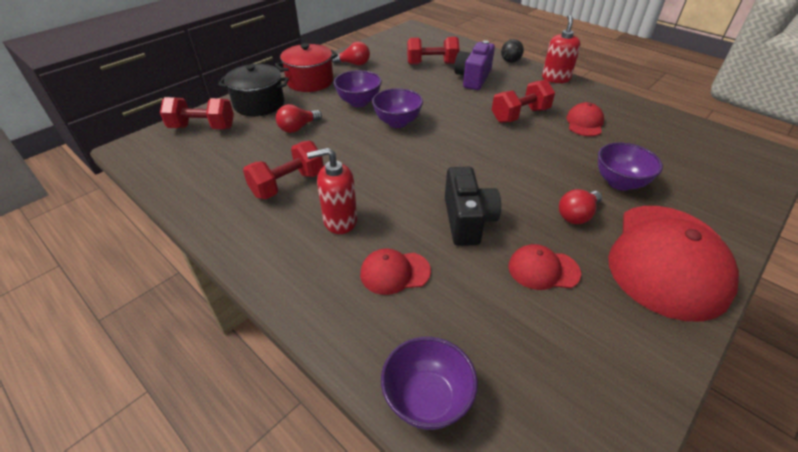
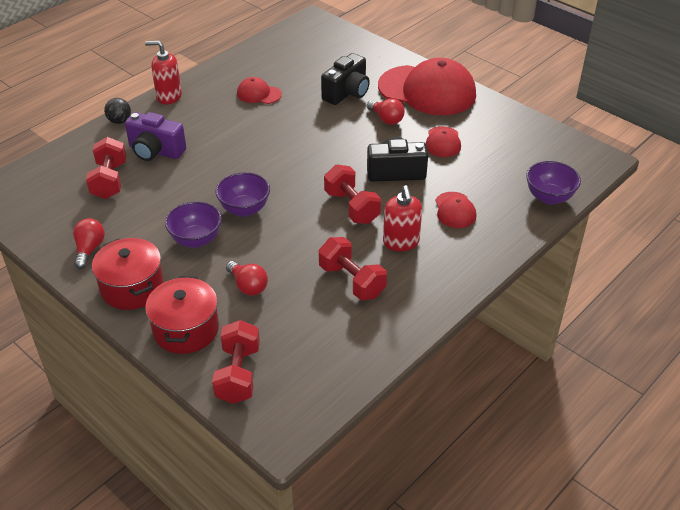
camera: 90 degrees left, 0 degrees up
black pot [218,64,289,116] -> red pot [145,276,219,354]
red dumbbell [492,80,555,123] -> red dumbbell moved to [324,164,381,224]
purple bowl [598,142,663,191] -> black camera [321,53,370,105]

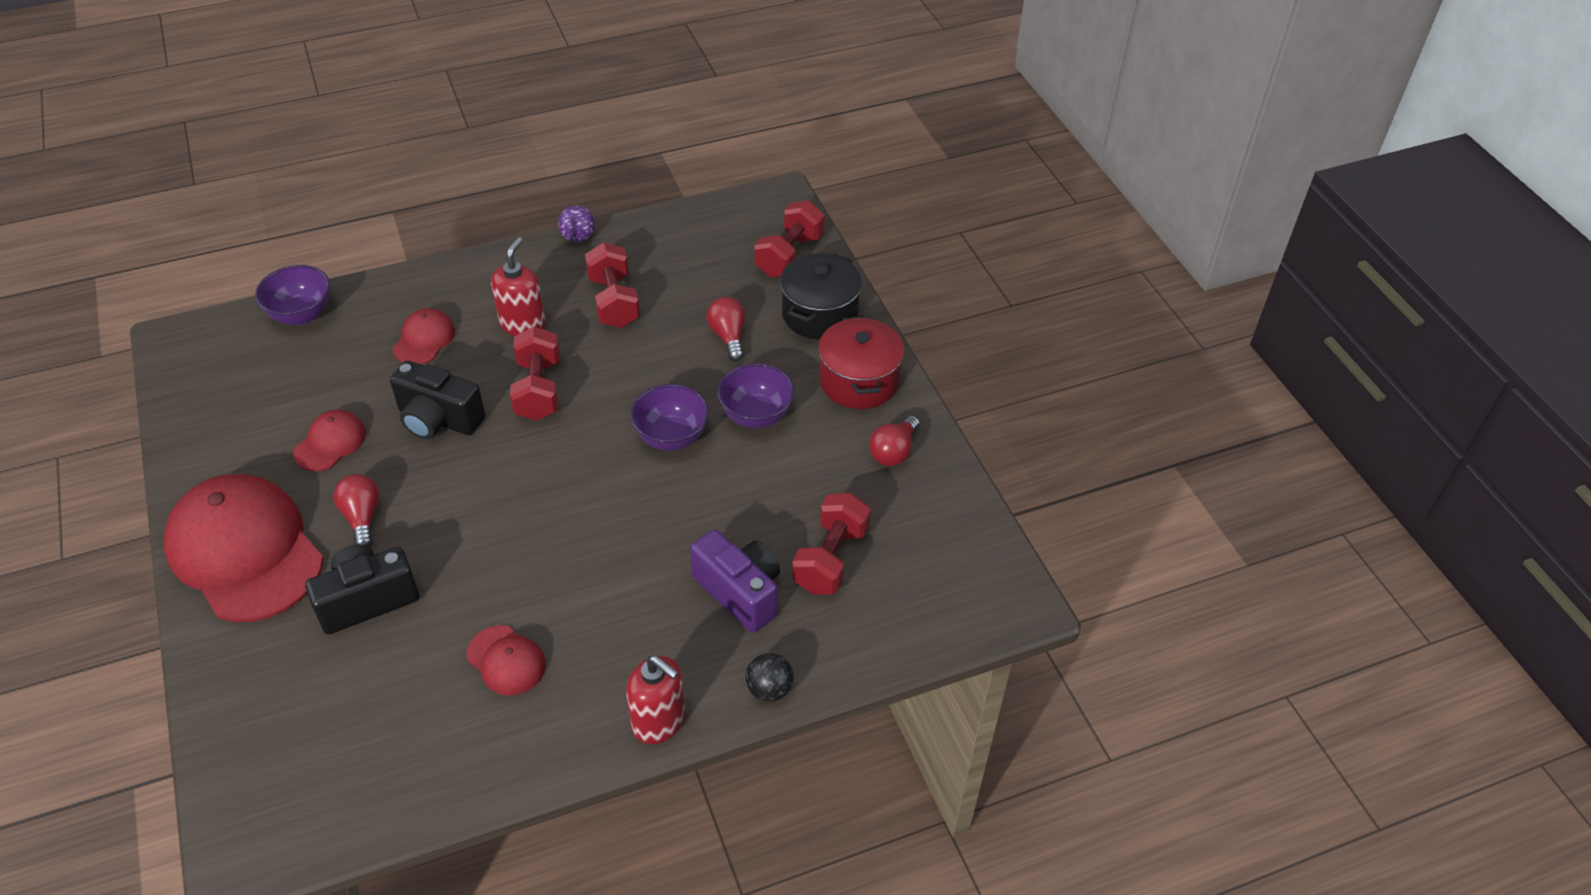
camera: 155 degrees left, 5 degrees up
red pot [145,276,219,354] -> black pot [780,253,862,339]
none -> purple ball [558,205,595,242]

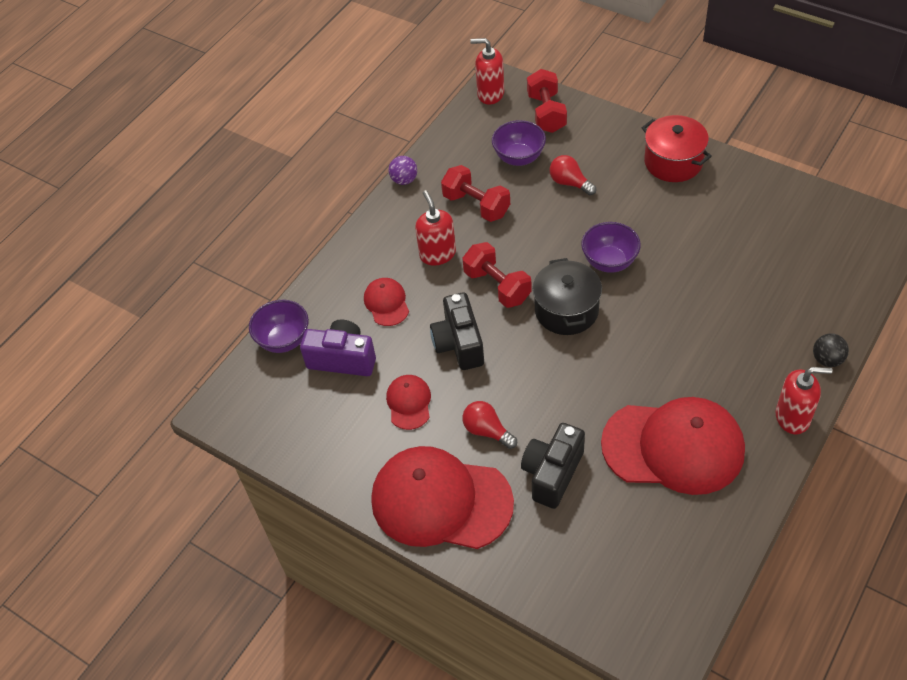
camera: 30 degrees left, 5 degrees up
black camera [390,360,486,439] -> black camera turned 90 degrees clockwise [430,292,484,370]
red cap [466,625,546,696] -> red cap [601,397,745,495], size x2.20
purple camera [690,530,780,633] -> purple camera moved to [300,319,376,376]
purple bowl [717,363,795,428] -> purple bowl moved to [492,120,546,166]
black pot [780,253,862,339] -> black pot moved to [533,258,602,335]
red dumbbell [792,493,871,594] -> none
red light bulb [869,416,920,466] -> none
none -> red soap dispenser [470,38,504,105]

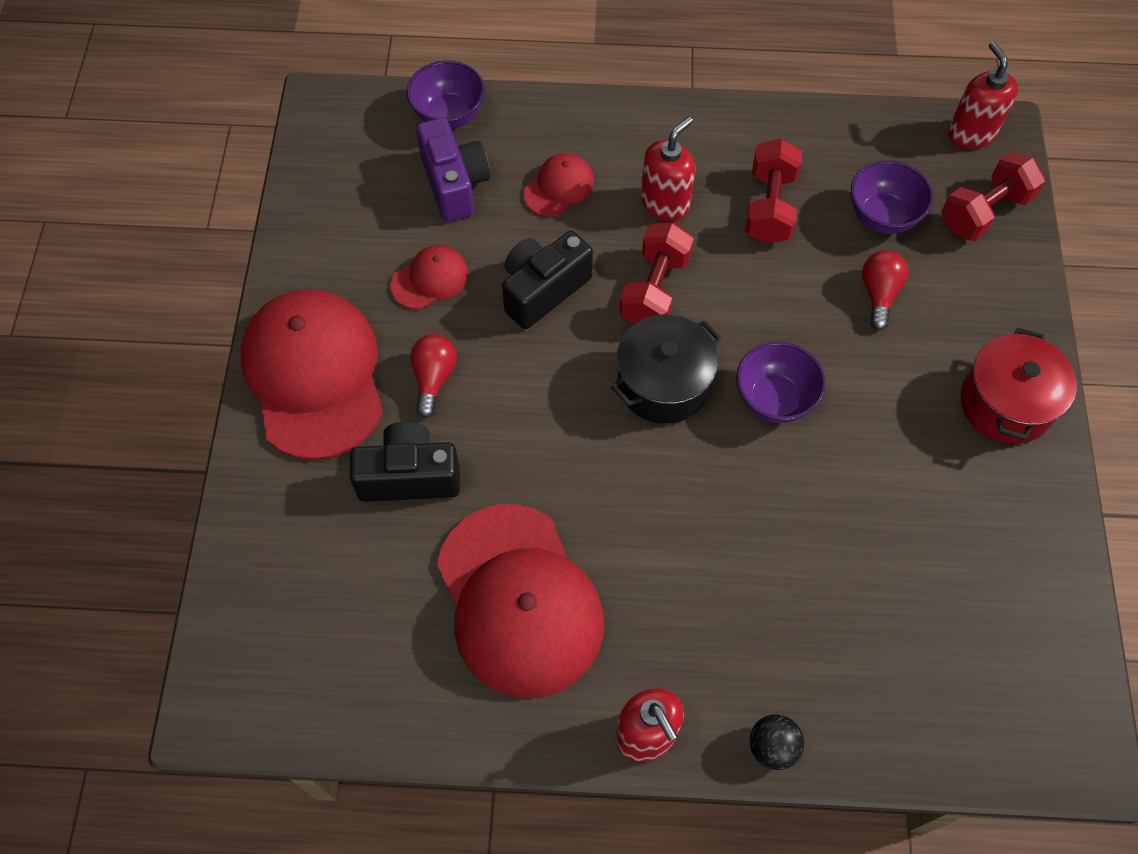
camera: 55 degrees right, 10 degrees up
purple ball [389,156,417,185] -> none

